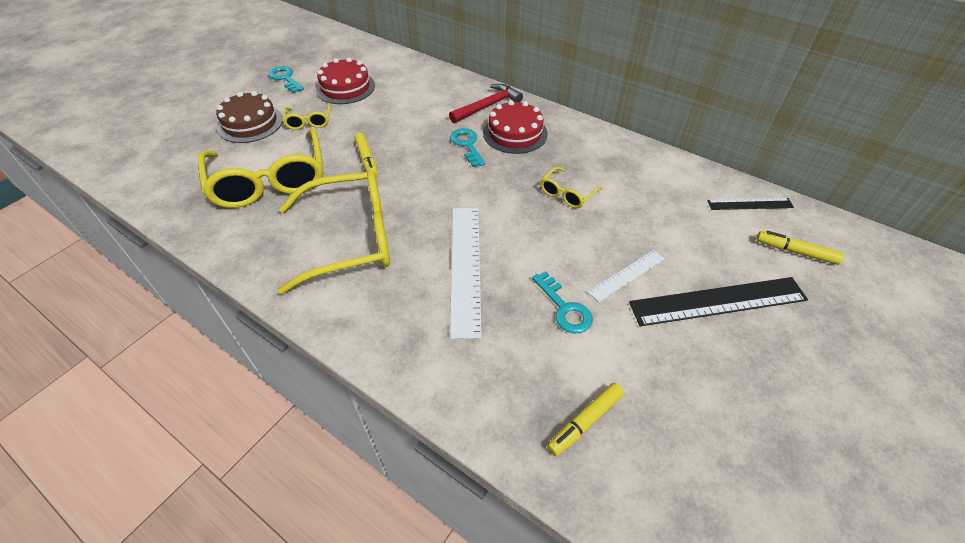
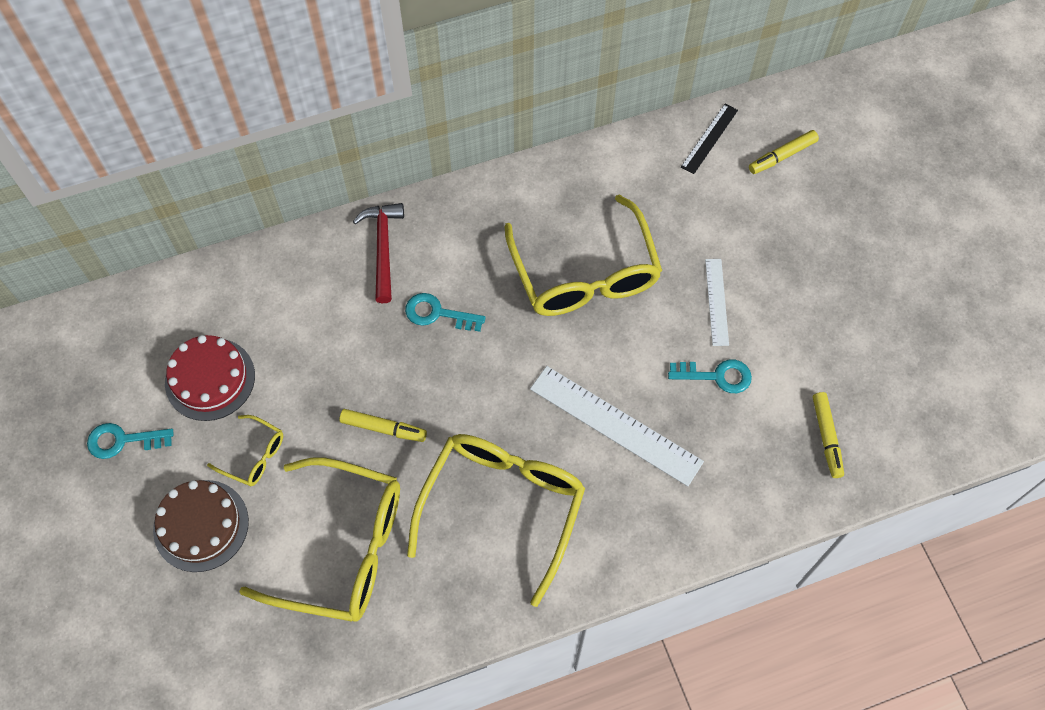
camera: 55 degrees left, 15 degrees up
red cake [483,100,548,154] -> none
yellow glasses [540,167,603,208] -> yellow glasses [504,195,662,316], size x2.23
black ruler [629,277,808,326] -> none

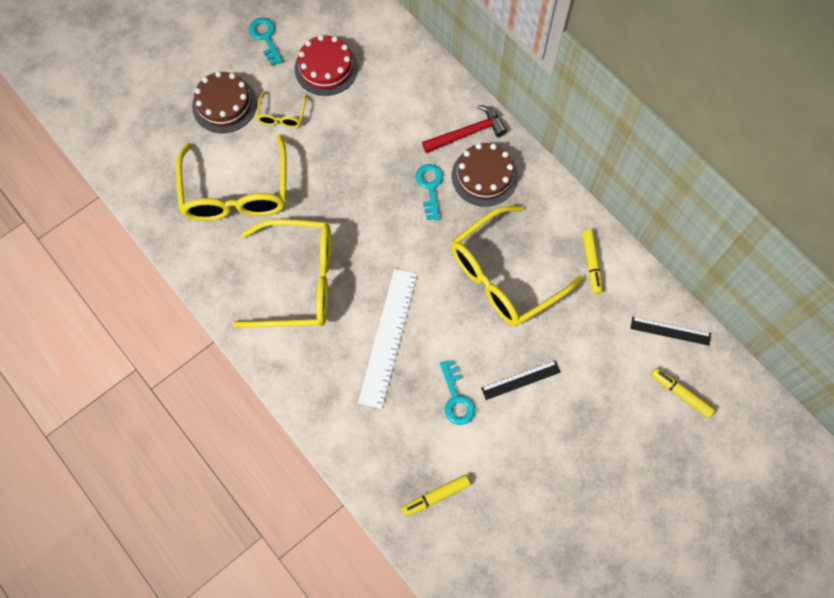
camera: 70 degrees right, 5 degrees up
yellow marker [339,409,427,442] -> yellow marker moved to [582,230,603,294]
white ruler [705,259,729,346] -> black ruler [481,360,561,400]
none -> brown cake [452,143,518,206]

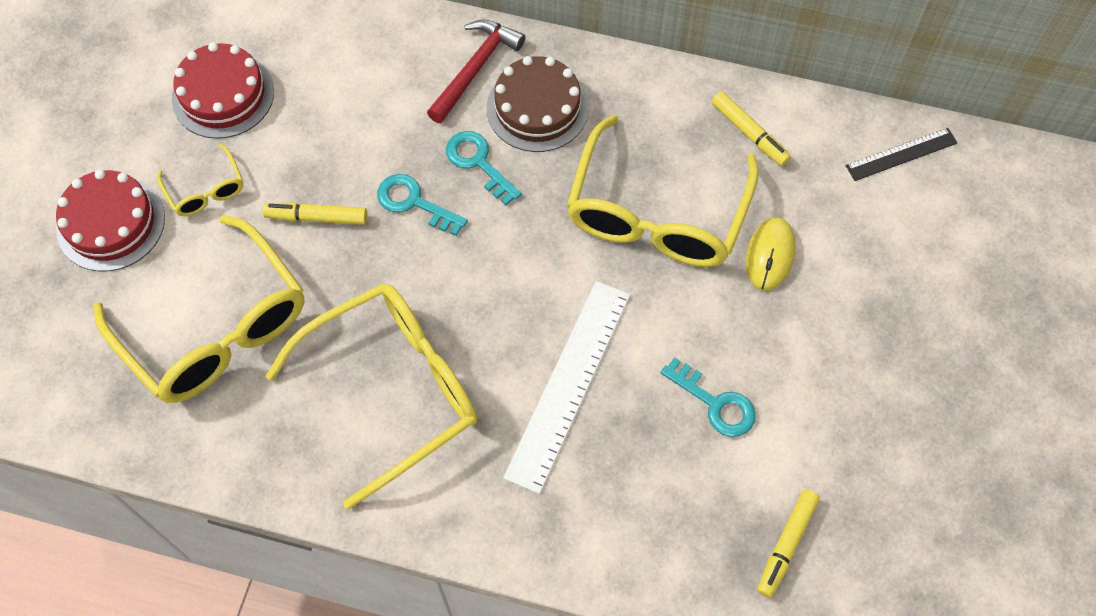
camera: 35 degrees left, 5 degrees down
brown cake [192,71,257,133] -> red cake [56,170,165,272]
turquoise key [249,18,283,66] -> turquoise key moved to [377,174,468,236]
white ruler [358,269,417,409] -> white ruler turned 45 degrees clockwise [503,281,630,494]
black ruler [481,360,561,400] -> none
yellow marker [651,368,715,418] -> yellow marker moved to [262,203,367,225]
none -> yellow mouse [746,217,796,291]

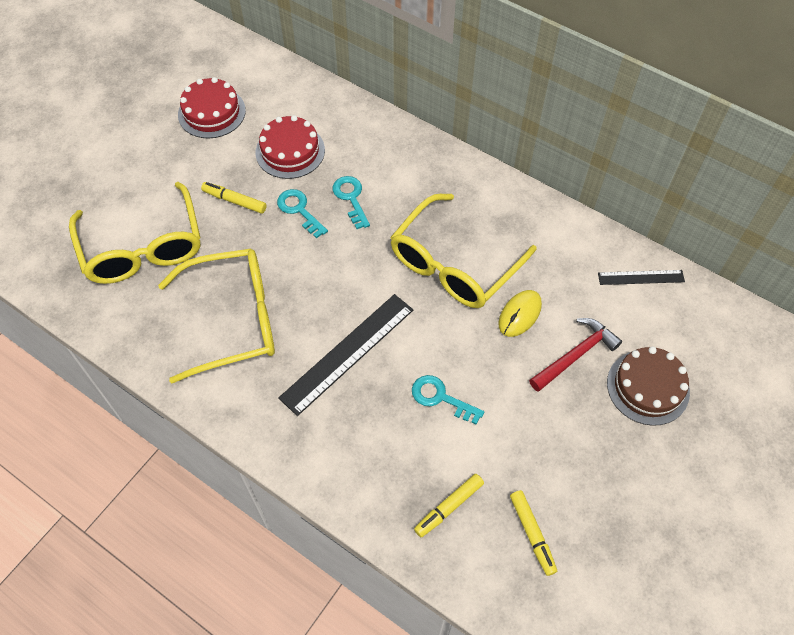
camera: 20 degrees right, 5 degrees down
red cake [56,170,165,272] -> red cake moved to [256,115,325,179]
yellow glasses [157,144,243,216] -> none
red hammer [427,20,525,123] -> red hammer moved to [529,318,622,392]
brown cake [487,56,589,152] -> brown cake moved to [607,347,690,426]
white ruler [503,281,630,494] -> black ruler [278,294,413,416]
turquoise key [660,357,756,437] -> turquoise key turned 150 degrees clockwise [412,375,484,425]
yellow marker [712,92,791,166] -> yellow marker moved to [510,490,557,576]

